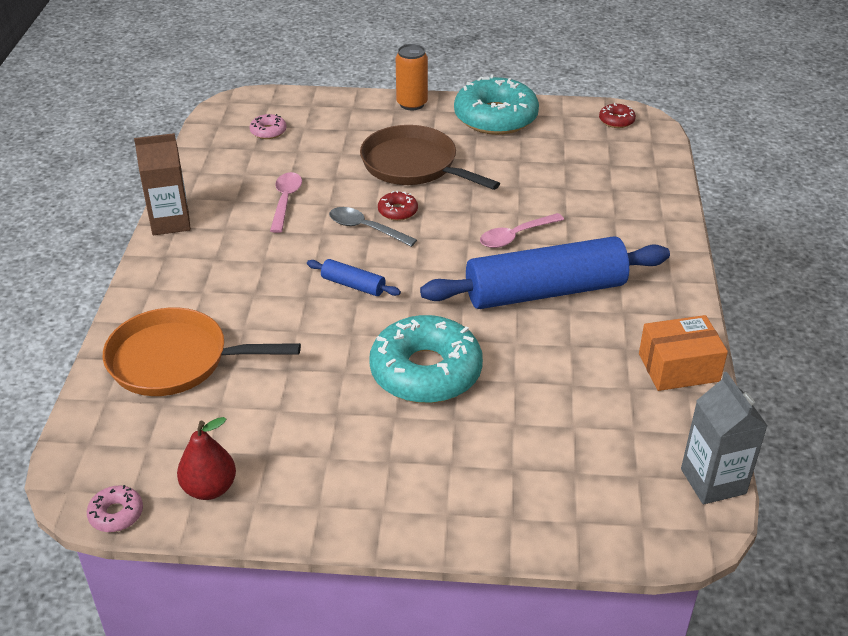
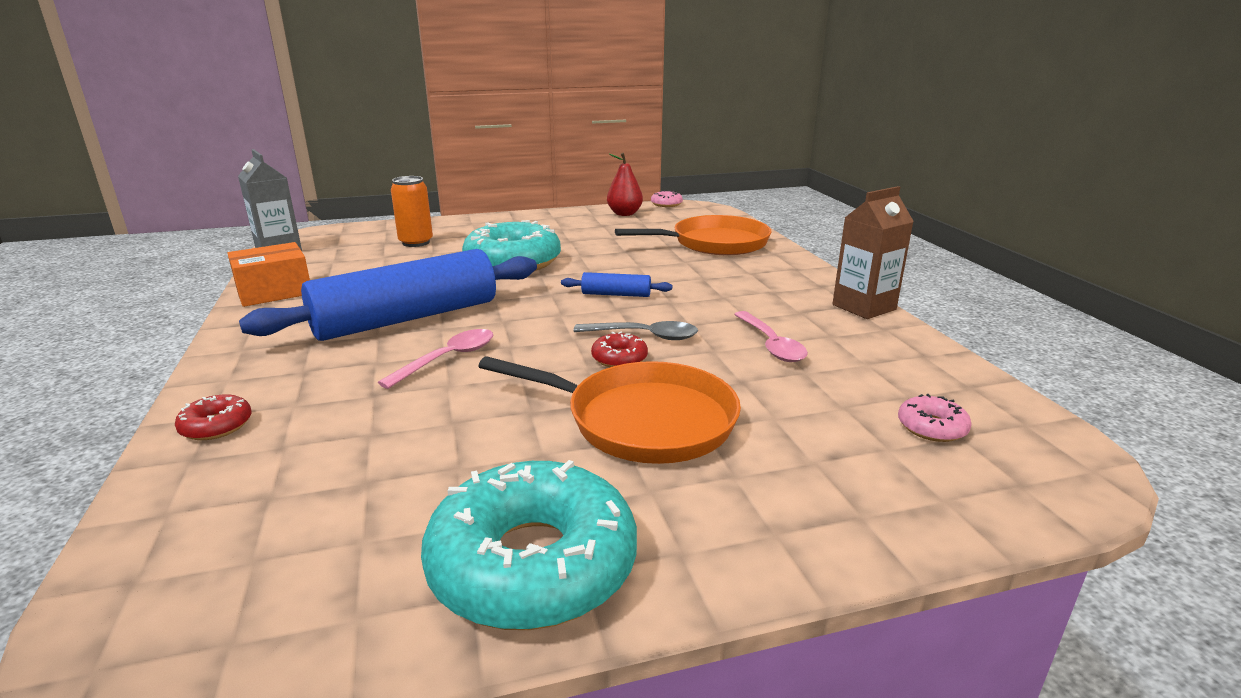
camera: 160 degrees right, 15 degrees down
brown pan [360,125,500,190] -> orange pan [478,356,741,464]
orange can [396,44,428,110] -> orange can moved to [391,176,433,247]
red donut [599,103,636,128] -> red donut moved to [175,394,252,440]

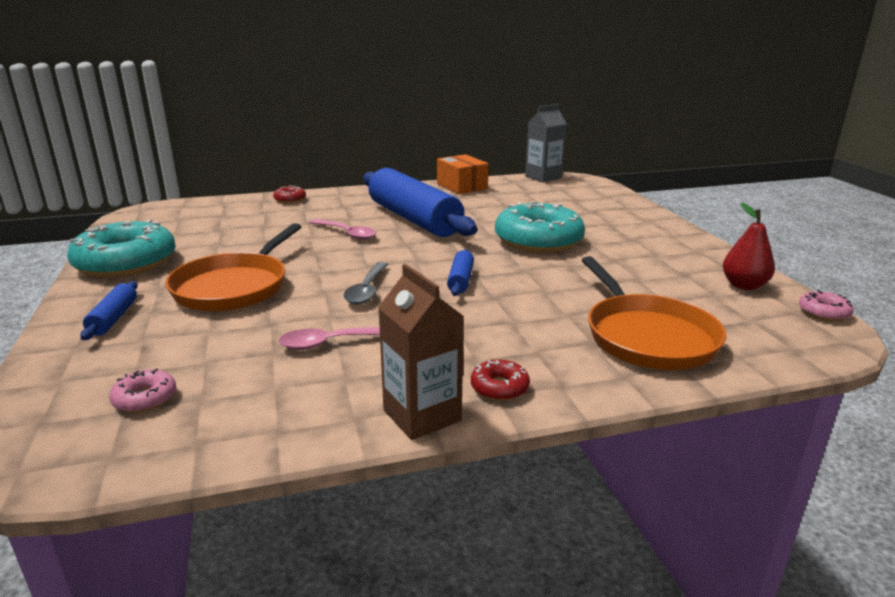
camera: 90 degrees right, 0 degrees up
orange can [391,176,433,247] -> none
red donut [591,332,648,367] -> red donut moved to [471,360,530,401]
none -> blue rolling pin [80,281,138,340]

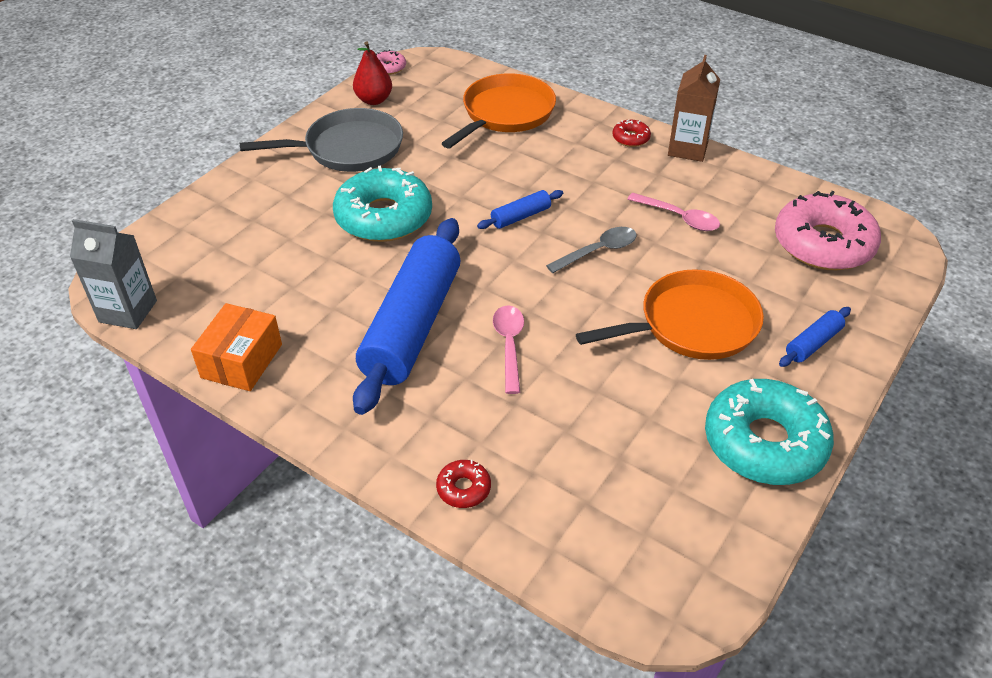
camera: 130 degrees left, 20 degrees up
pink donut [109,368,176,413] -> pink donut [775,191,881,270], size x2.35
none -> grey pan [239,108,403,172]

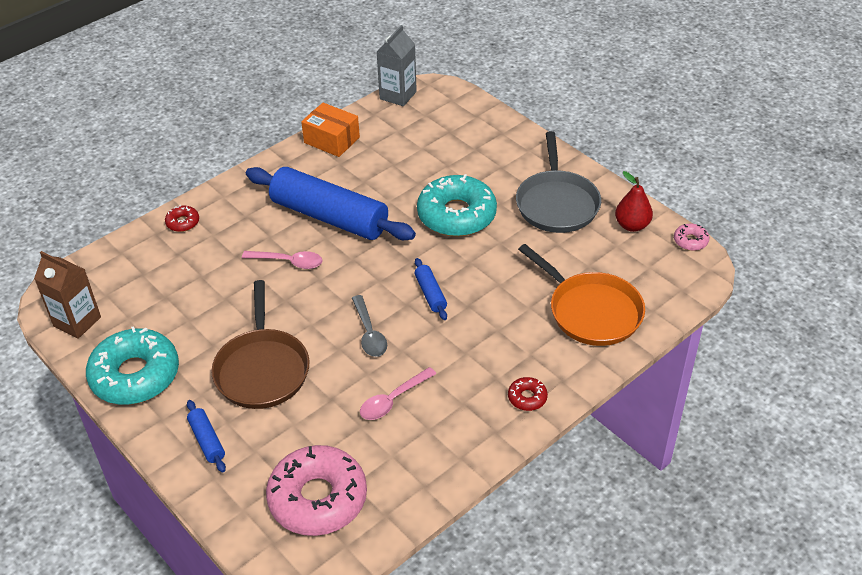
camera: 105 degrees right, 0 degrees up
orange pan [576,269,764,360] -> brown pan [211,280,310,409]
brown carton [668,55,720,162] -> brown carton moved to [34,251,101,339]

